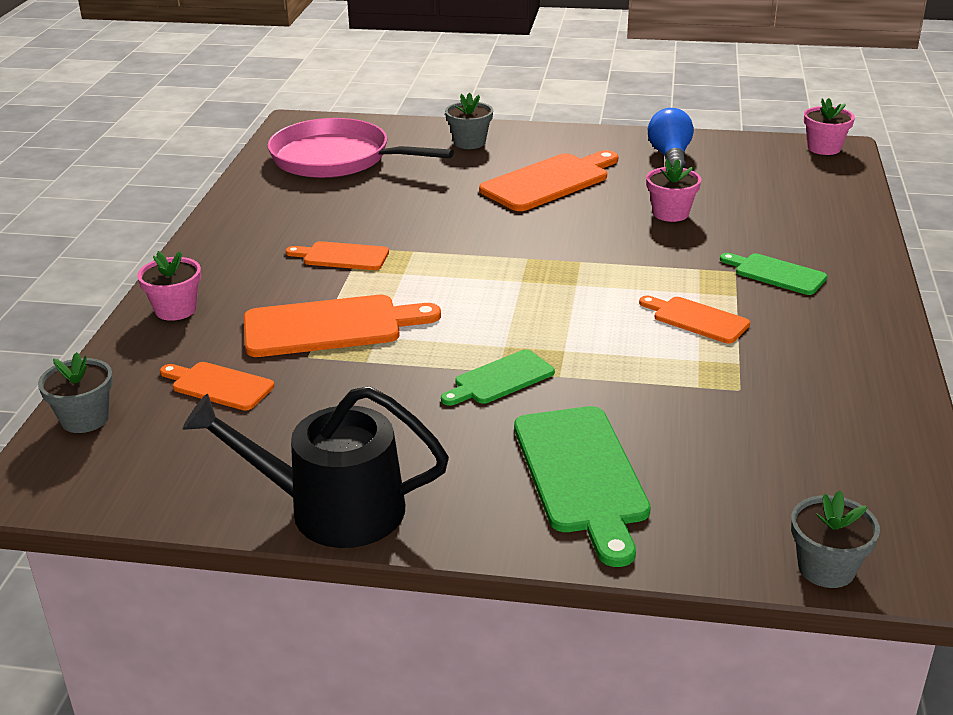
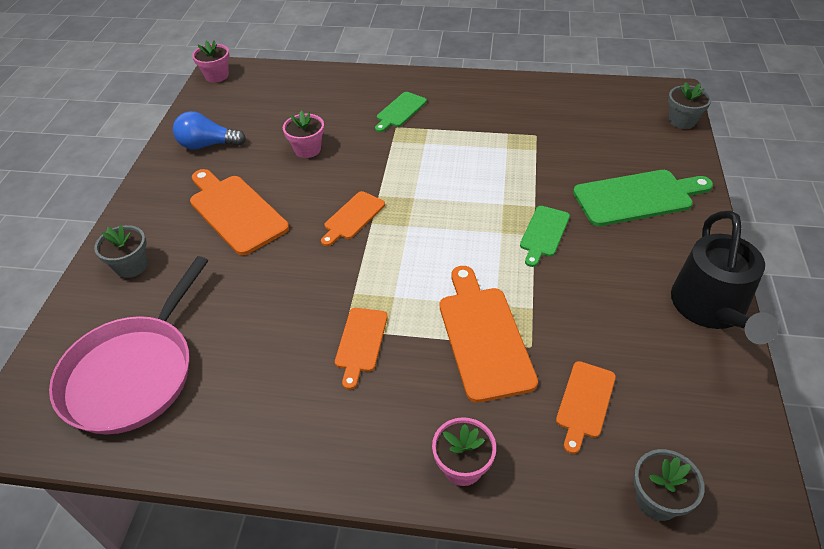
camera: 90 degrees left, 15 degrees up
green cutting board [441,349,555,406] -> green cutting board turned 60 degrees clockwise [520,206,570,267]
orange cutting board [639,296,750,344] -> orange cutting board moved to [321,191,385,246]

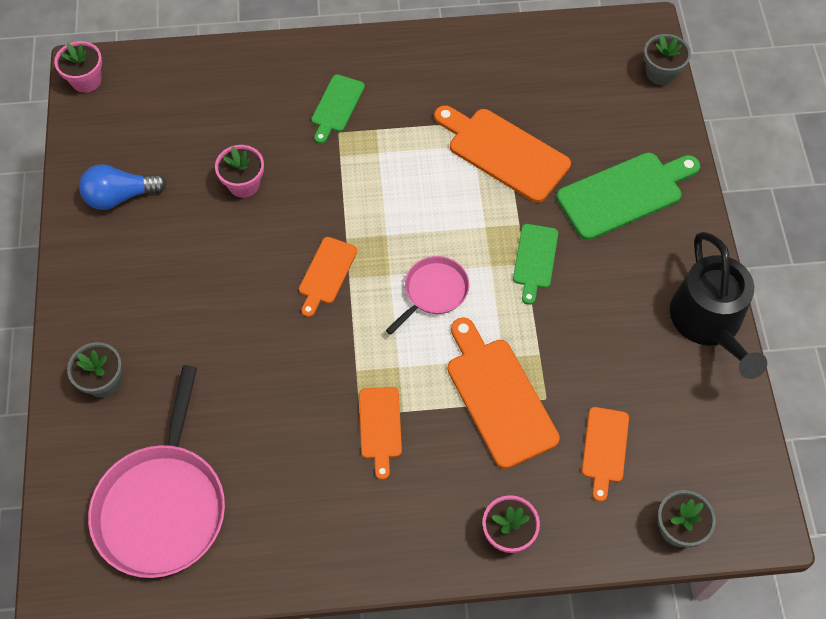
camera: 15 degrees left, 15 degrees up
orange cutting board [190,169,289,255] -> orange cutting board moved to [434,105,571,203]
none -> pink pan [386,256,469,335]

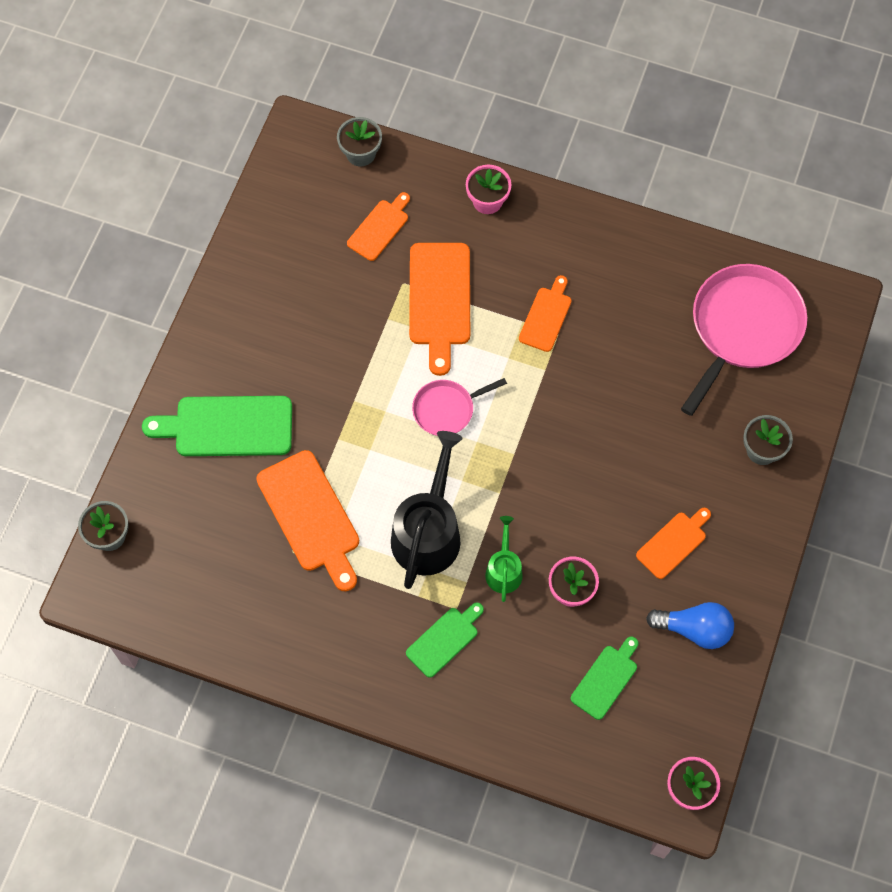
camera: 155 degrees left, 5 degrees up
orange cutting board [299,237,357,317] -> orange cutting board moved to [636,508,711,579]
green cutting board [513,224,558,305] -> green cutting board moved to [571,636,638,720]
black watering can [670,232,767,379] -> black watering can moved to [391,431,463,589]
none -> green watering can [485,516,523,602]

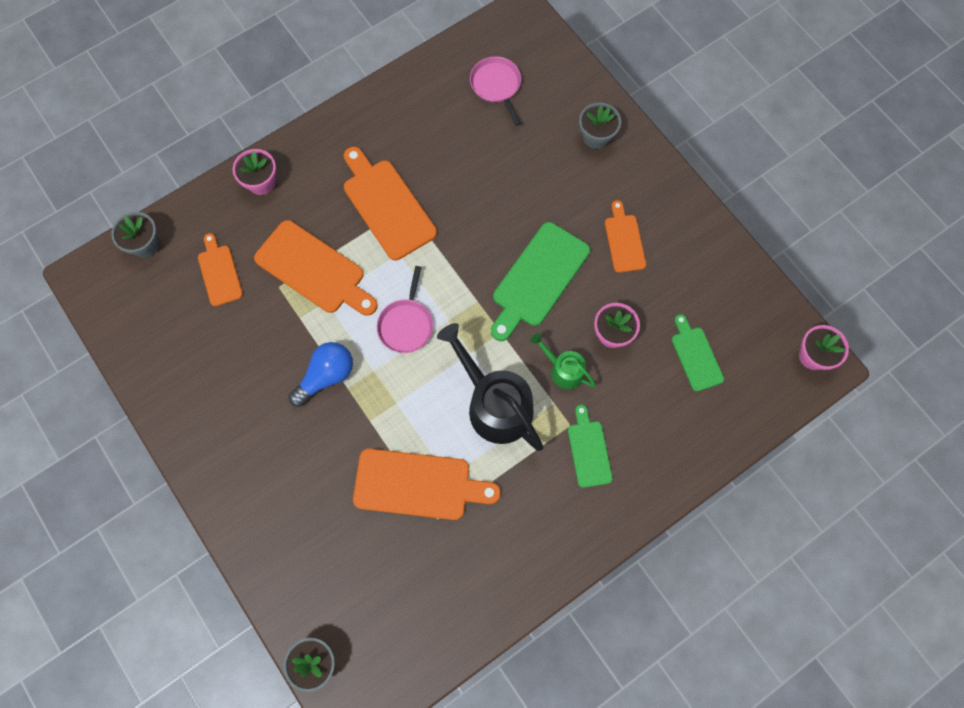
camera: 55 degrees left, 5 degrees up
green cutting board [142,396,292,456] -> green cutting board moved to [491,222,590,341]
orange cutting board [519,275,572,352] -> orange cutting board [344,147,437,260], size x1.73
blue light bulb [646,602,734,649] -> blue light bulb moved to [288,342,353,407]
pink pan [681,264,807,416] -> pink pan [470,56,521,126], size x0.53

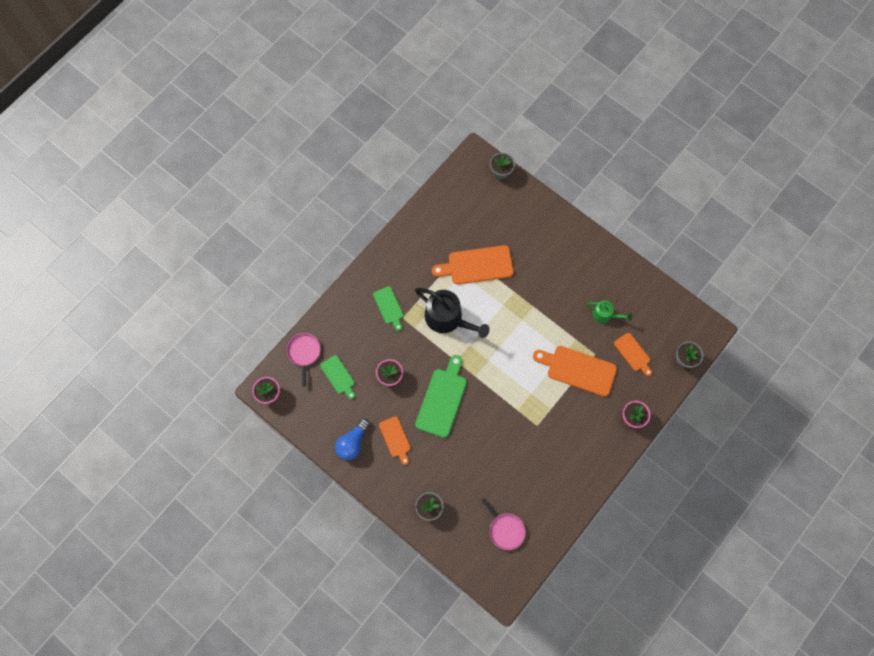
camera: 165 degrees right, 0 degrees up
blue light bulb [288,342,353,407] -> blue light bulb moved to [335,419,370,460]
orange cutting board [344,147,437,260] -> none
pink pan [377,266,433,353] -> pink pan moved to [287,333,321,387]
green watering can [530,333,596,390] -> green watering can moved to [587,300,632,323]

